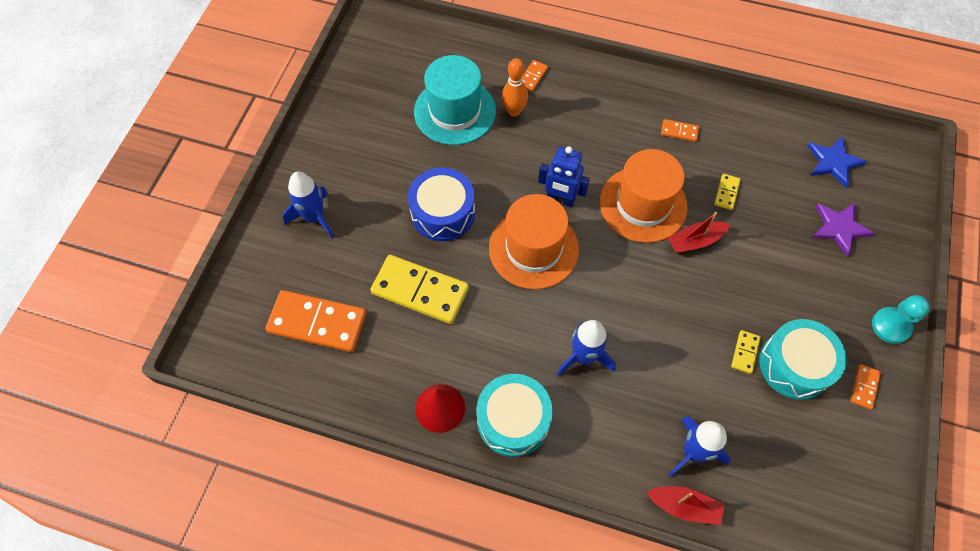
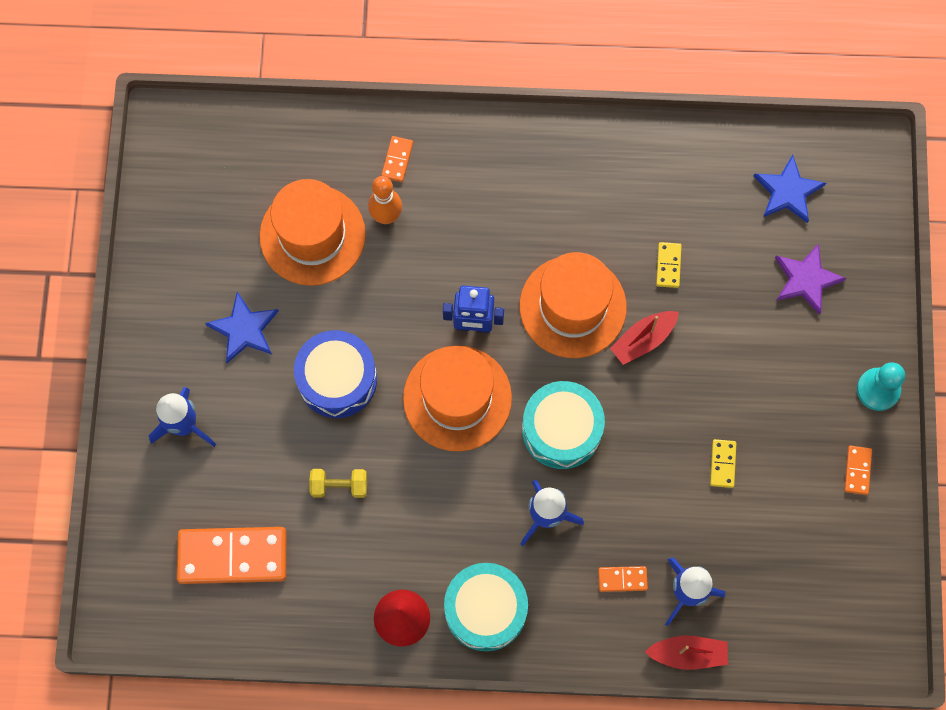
camera: 15 degrees left, 10 degrees up
yellow domino [371,255,469,324] -> yellow dumbbell [309,469,367,498]
turquoise hat [414,55,496,145] -> orange hat [259,179,366,286]
orange domino [661,119,699,142] -> orange domino moved to [598,566,648,592]
turquoise drum [759,319,847,400] -> turquoise drum moved to [522,381,605,469]
none -> blue star [205,292,279,363]

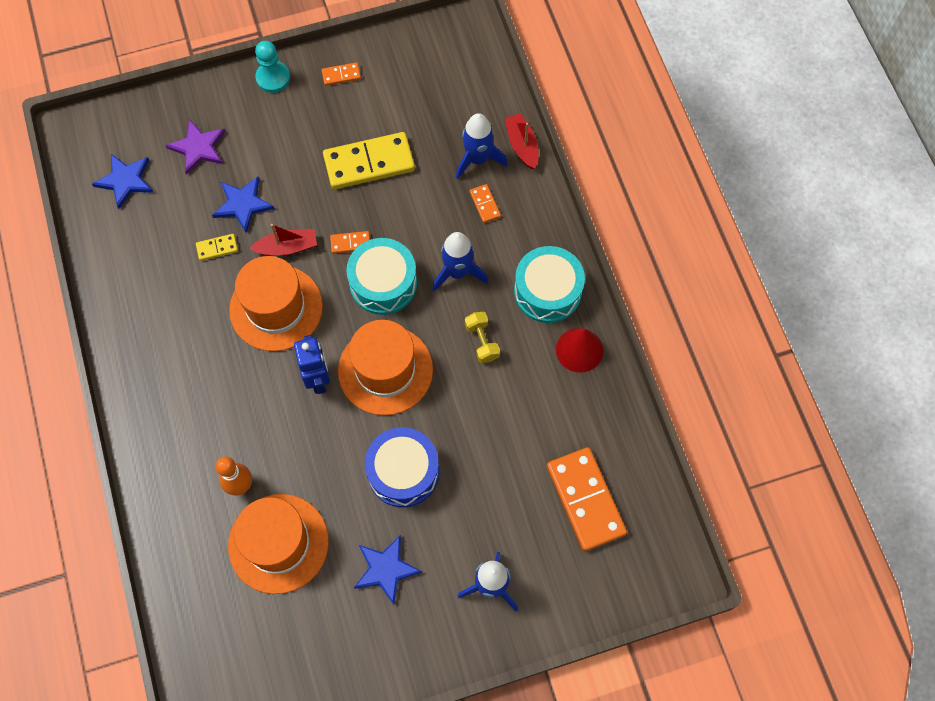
camera: 110 degrees left, 5 degrees down
yellow dumbbell [309,469,367,498] -> yellow dumbbell moved to [465,312,500,363]
orange domino [381,136,413,182] -> orange domino moved to [330,231,370,254]
red boat [610,311,679,365] -> red boat turned 45 degrees counterclockwise [249,224,317,256]
yellow domino [710,439,736,488] -> yellow domino [323,132,415,190], size x2.24
none -> blue star [212,176,275,233]

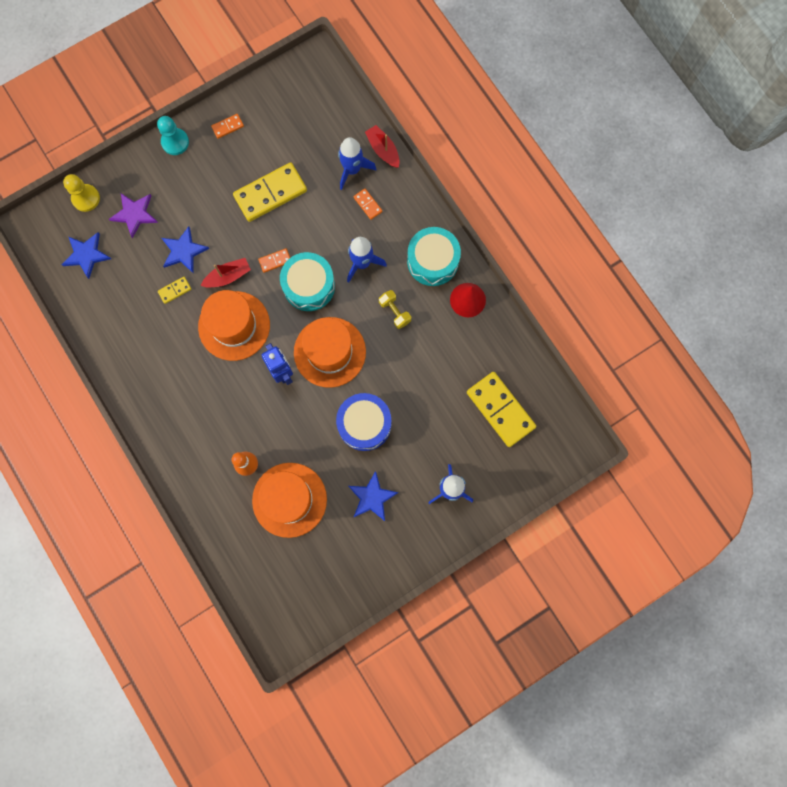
camera: 15 degrees left, 10 degrees up
orange domino [547,447,627,551] -> yellow domino [467,372,536,447]
none -> yellow pawn [63,174,100,212]

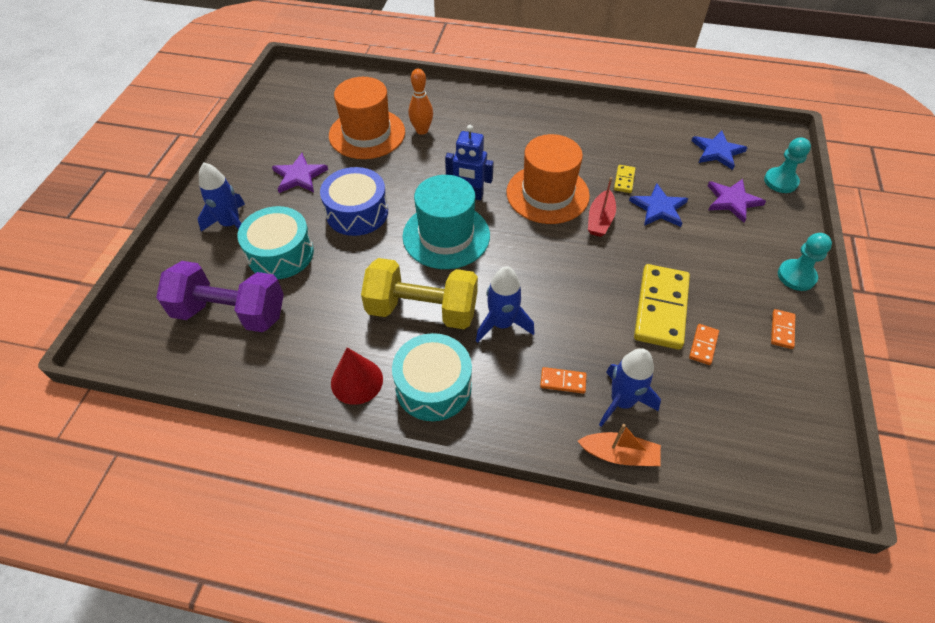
camera: 135 degrees right, 25 degrees down
yellow pawn [63,174,100,212] -> turquoise pawn [764,137,811,193]
orange domino [258,248,290,273] -> orange domino moved to [689,324,719,365]
turquoise drum [280,252,335,311] -> turquoise drum moved to [237,206,314,279]
orange hat [294,317,366,388] -> turquoise hat [402,175,490,269]
blue star [348,471,399,521] -> purple star [272,153,328,193]
red boat [365,125,400,168] -> orange boat [578,424,661,466]
yellow dumbbell [379,290,411,329] -> yellow dumbbell [361,258,478,329], size x2.17
yellow domino [467,372,536,447] -> purple dumbbell [156,261,284,332]

